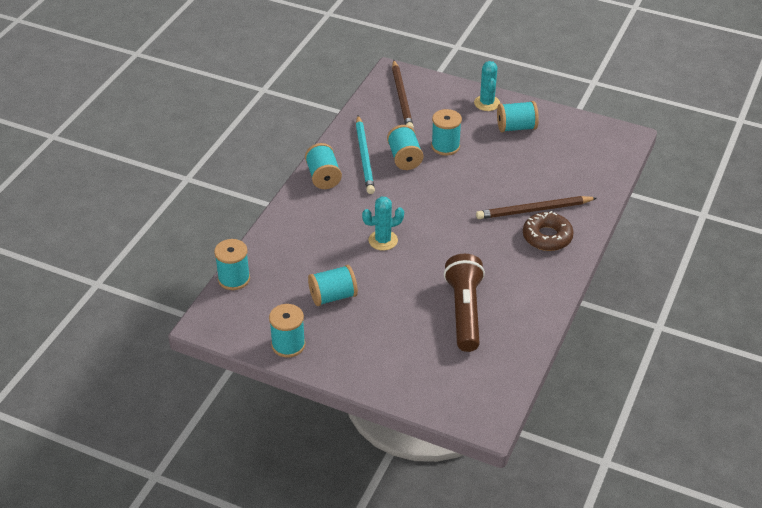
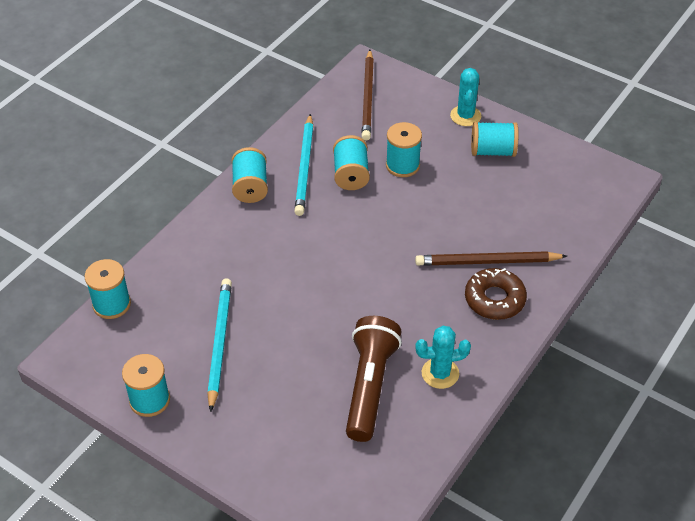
camera: 10 degrees right, 5 degrees up
turquoise spool [308,265,358,306] -> turquoise pencil [207,278,232,412]
turquoise cactus [362,197,404,251] -> turquoise cactus moved to [415,326,471,389]

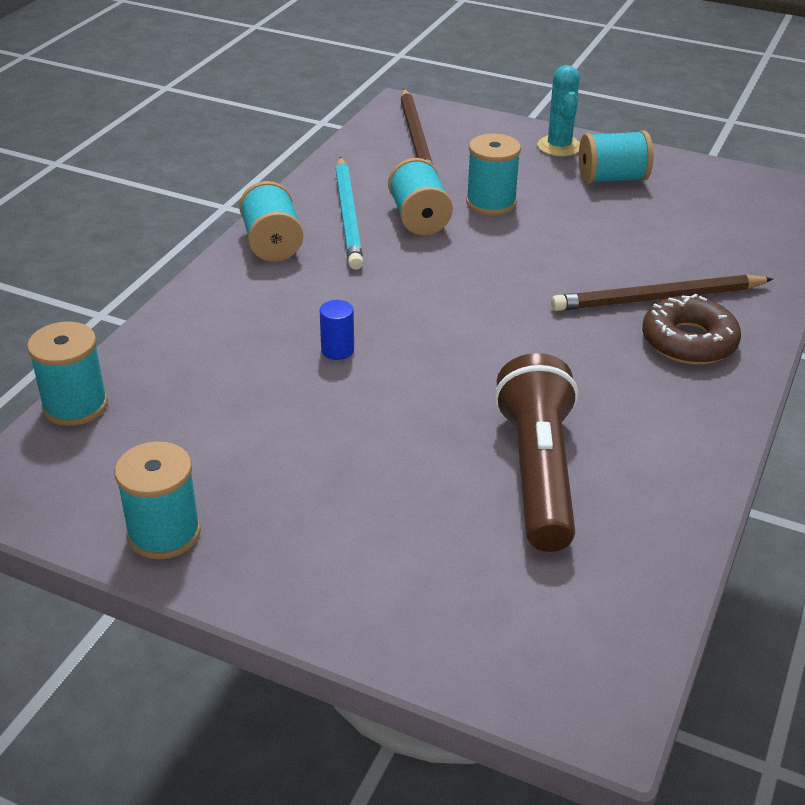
camera: 10 degrees left, 10 degrees down
turquoise pencil [207,278,232,412] -> none
turquoise cactus [415,326,471,389] -> none
none -> blue cylinder [320,300,354,360]

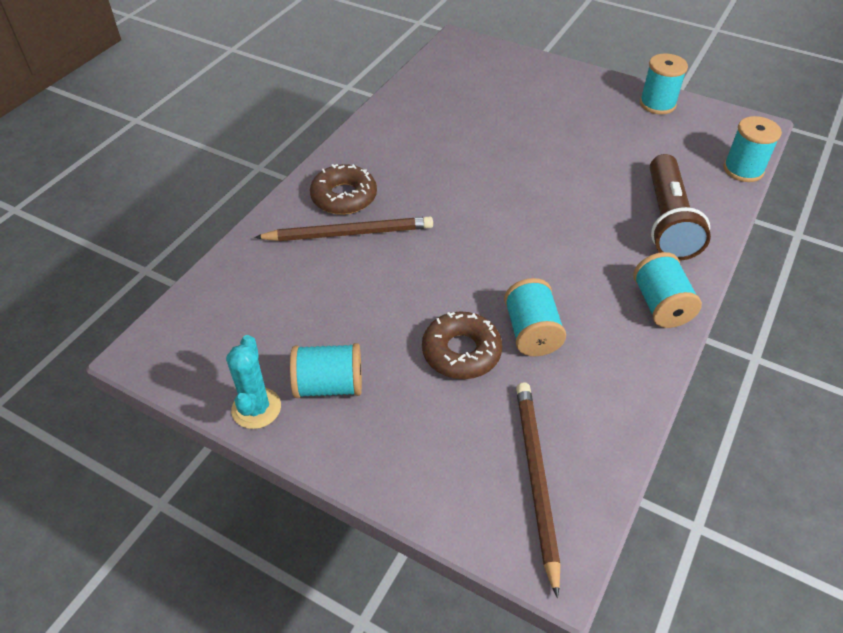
camera: 175 degrees left, 10 degrees up
blue cylinder [320,300,354,360] -> none
turquoise pencil [335,157,364,270] -> none
turquoise spool [466,134,521,215] -> brown donut [422,311,502,379]
brown flashlight [494,353,578,552] -> brown flashlight moved to [650,154,711,260]
turquoise cactus [537,65,580,156] -> turquoise cactus moved to [226,335,281,429]

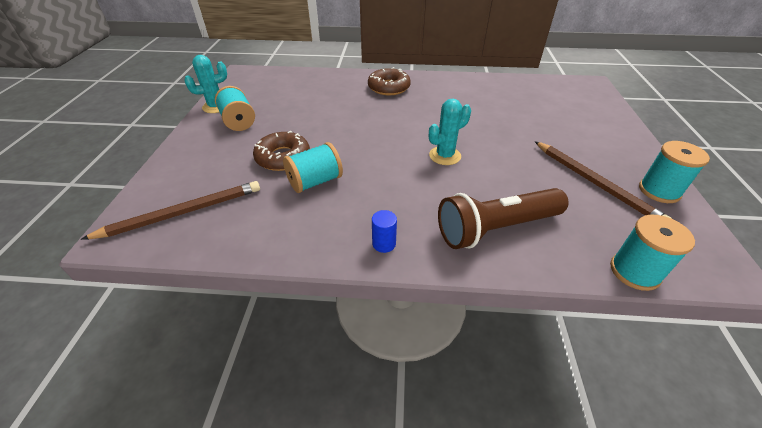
camera: 65 degrees right, 5 degrees down
brown pencil [254,217,433,241] -> brown pencil moved to [535,141,672,219]
turquoise spool [633,252,702,328] -> blue cylinder [372,210,397,253]
none -> turquoise cactus [429,99,471,165]

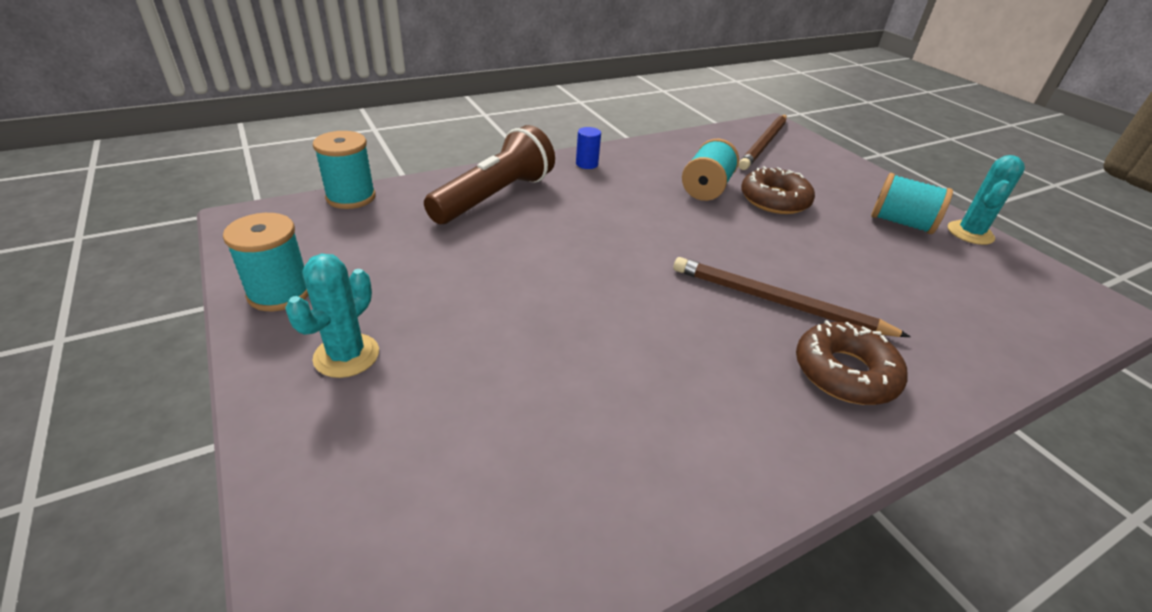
camera: 145 degrees right, 5 degrees down
turquoise cactus [429,99,471,165] -> turquoise cactus moved to [285,254,379,378]
brown pencil [535,141,672,219] -> brown pencil moved to [673,257,911,337]

